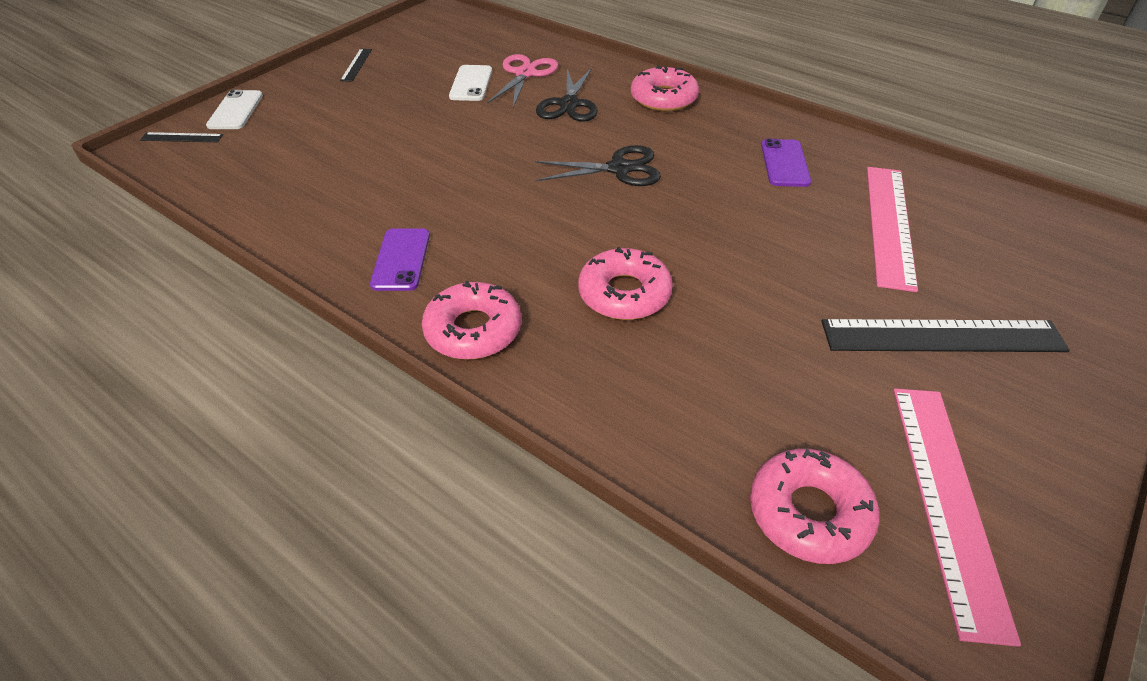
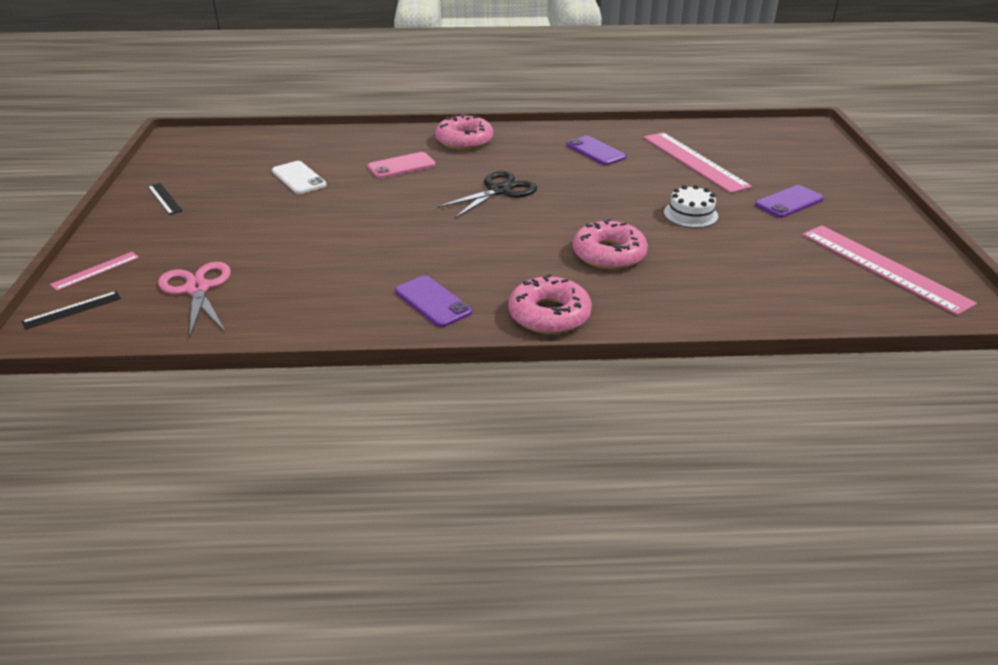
camera: 40 degrees left, 10 degrees down
white phone [206,90,263,129] -> pink ruler [50,252,139,291]
pink scissors [488,54,558,108] -> pink scissors moved to [158,262,231,338]
black scissors [536,68,598,122] -> pink phone [367,152,436,178]
pink donut [750,449,879,564] -> none
black ruler [821,319,1070,352] -> purple phone [755,185,824,218]
none -> white cake [664,185,718,228]

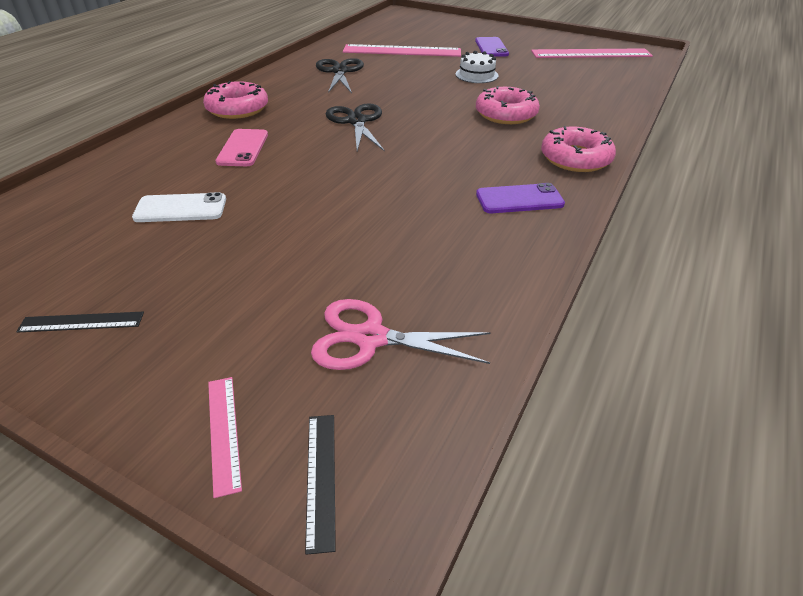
camera: 60 degrees left, 5 degrees up
purple phone [566,136,626,165] -> black scissors [316,58,364,93]

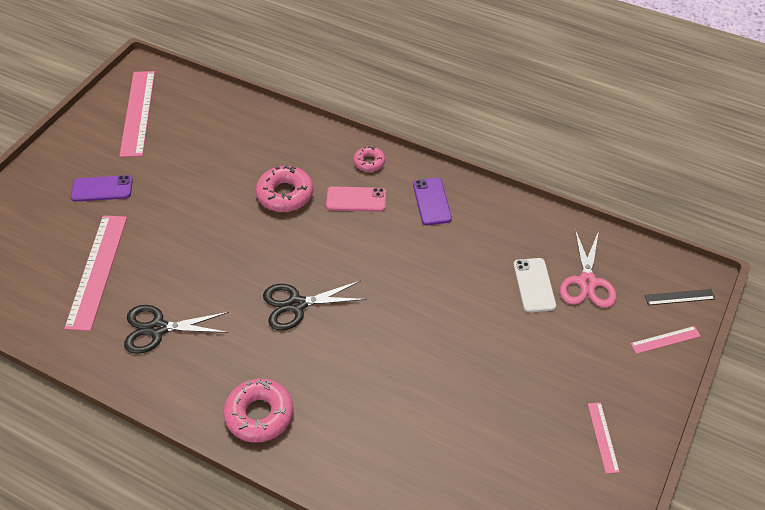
camera: 90 degrees left, 10 degrees up
black ruler [16,312,144,333] -> pink ruler [588,402,620,474]
white phone [132,192,226,222] -> white phone moved to [513,258,556,312]
pink phone [215,129,268,166] -> pink phone moved to [326,186,386,212]
white cake [455,51,498,83] -> none
pink donut [541,126,616,172] -> pink donut [353,146,385,172], size x0.57

